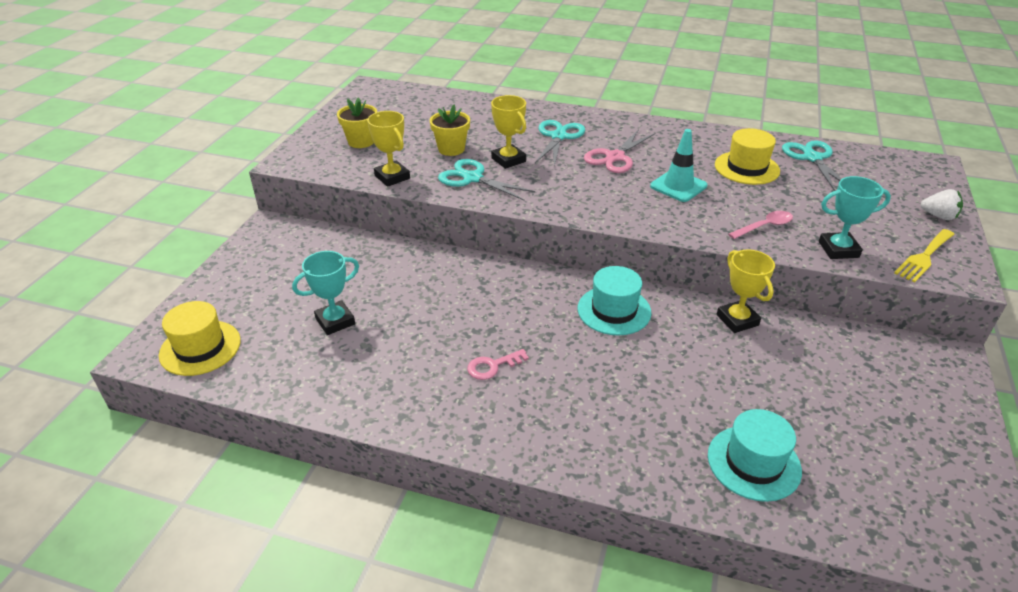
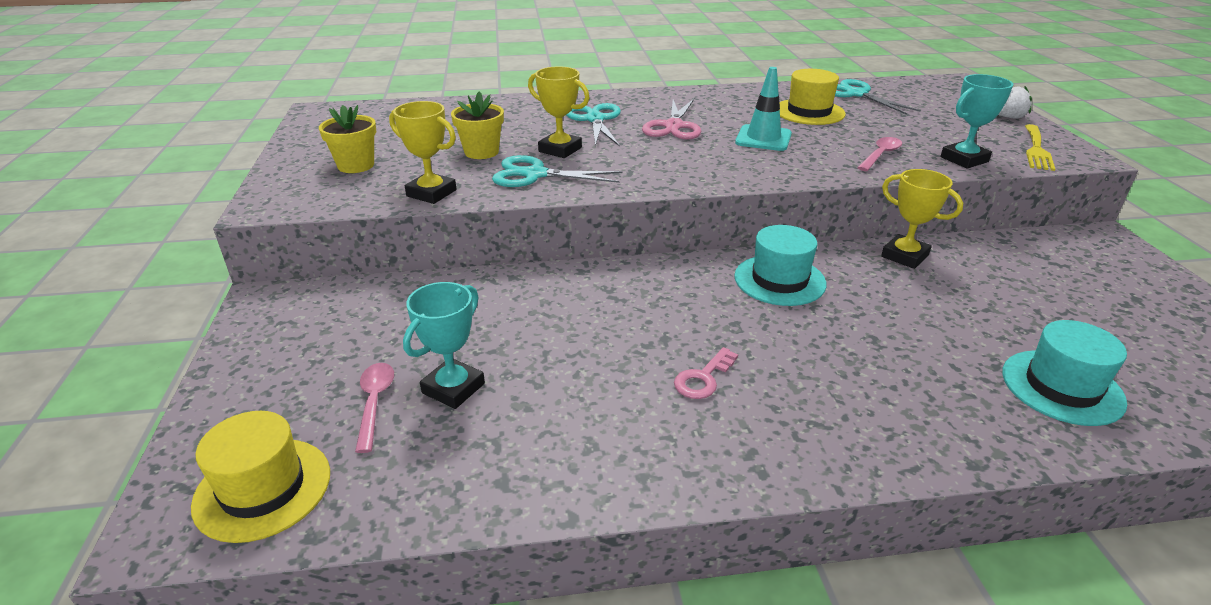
camera: 25 degrees left, 5 degrees down
none -> pink spoon [355,363,394,453]

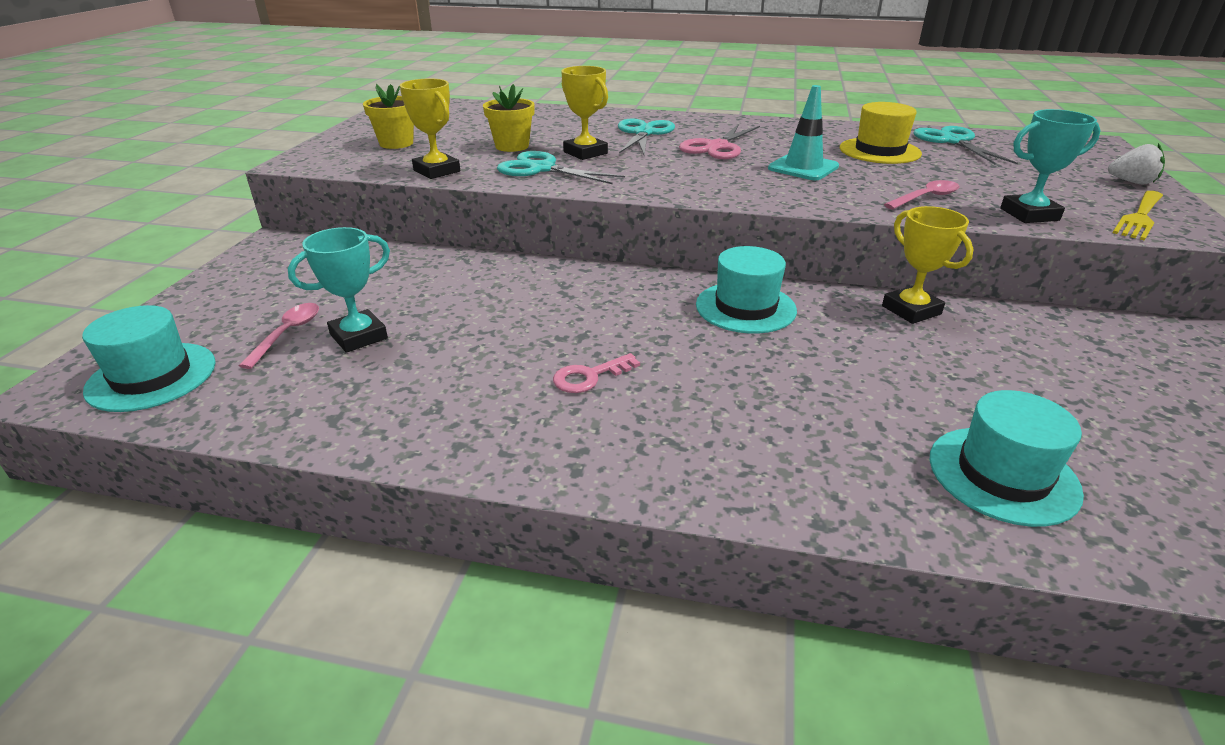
camera: 20 degrees right, 0 degrees up
yellow hat [191,411,330,543] -> turquoise hat [82,305,216,412]

